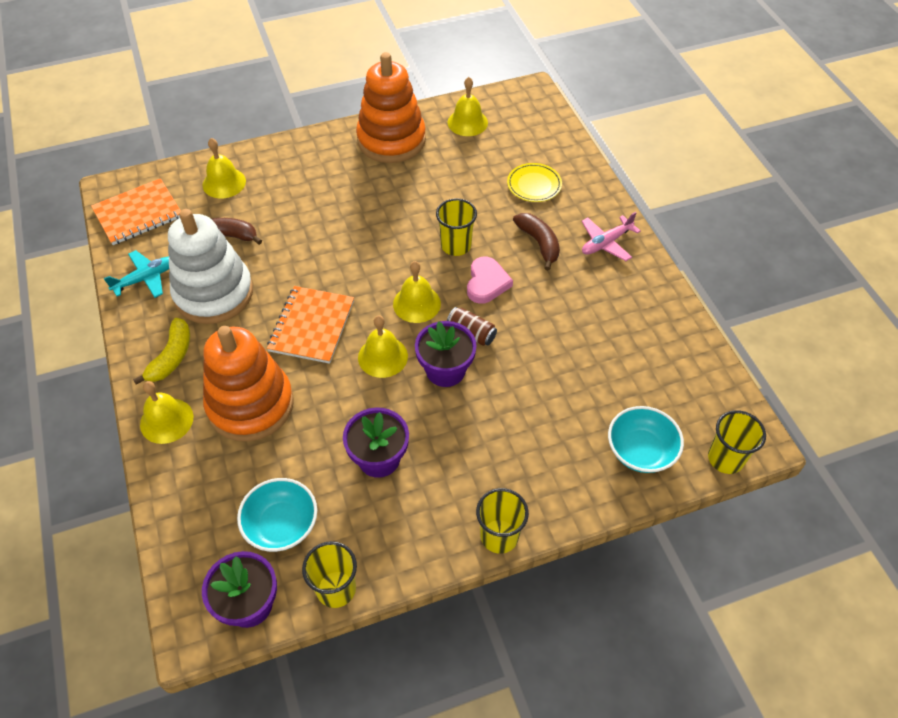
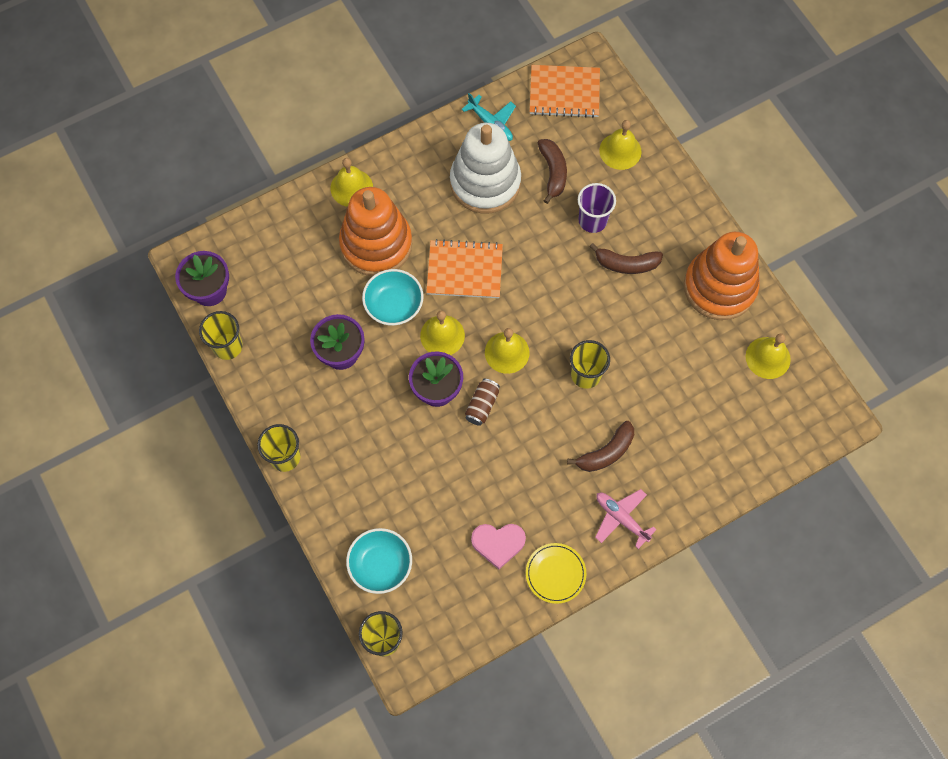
camera: 80 degrees right, 15 degrees up
orange notebook [91,178,181,245] -> orange notebook turned 45 degrees counterclockwise [530,65,600,118]
yellow banana [133,318,190,385] -> none
turquoise bowl [237,478,317,552] -> turquoise bowl moved to [362,269,424,325]
pink heart [467,257,513,304] -> pink heart moved to [471,524,526,569]
yellow plate [507,163,562,202] -> yellow plate moved to [526,543,586,604]
none -> purple cup [578,183,616,233]
none -> brown banana [589,243,663,274]

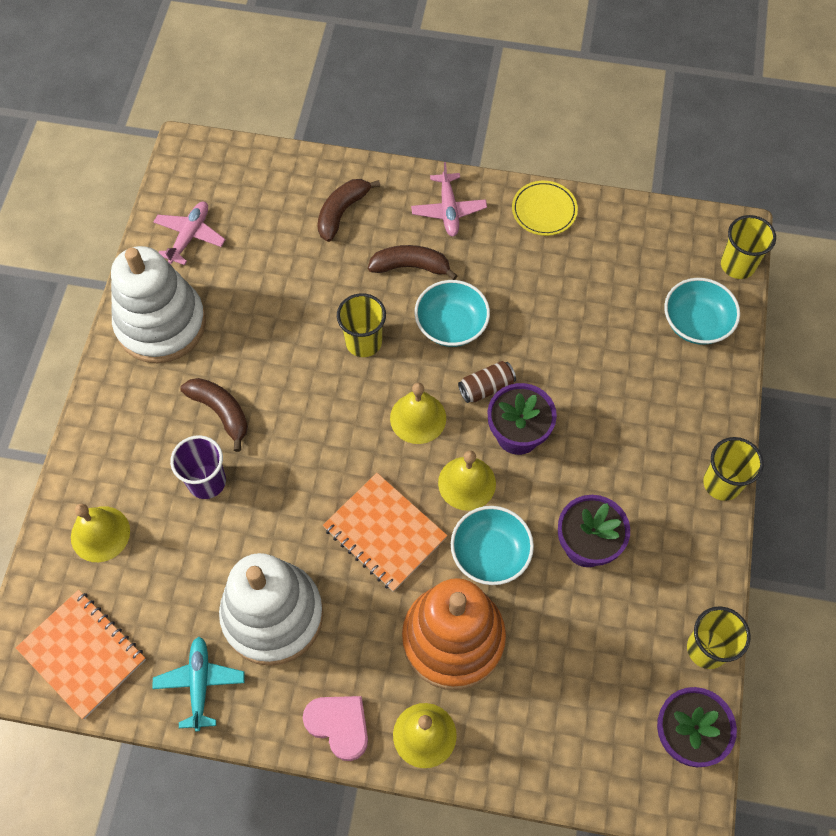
camera: 140 degrees left, 5 degrees down
pink heart [471,524,526,569] -> pink heart moved to [303,696,368,761]
brown banana [538,139,567,204] -> brown banana moved to [317,179,380,242]
orange stacking toy [684,232,760,320] -> white stacking toy [111,246,206,363]
yellow bell [746,333,791,379] -> pink plane [153,202,226,265]
none -> turquoise bowl [415,280,490,347]

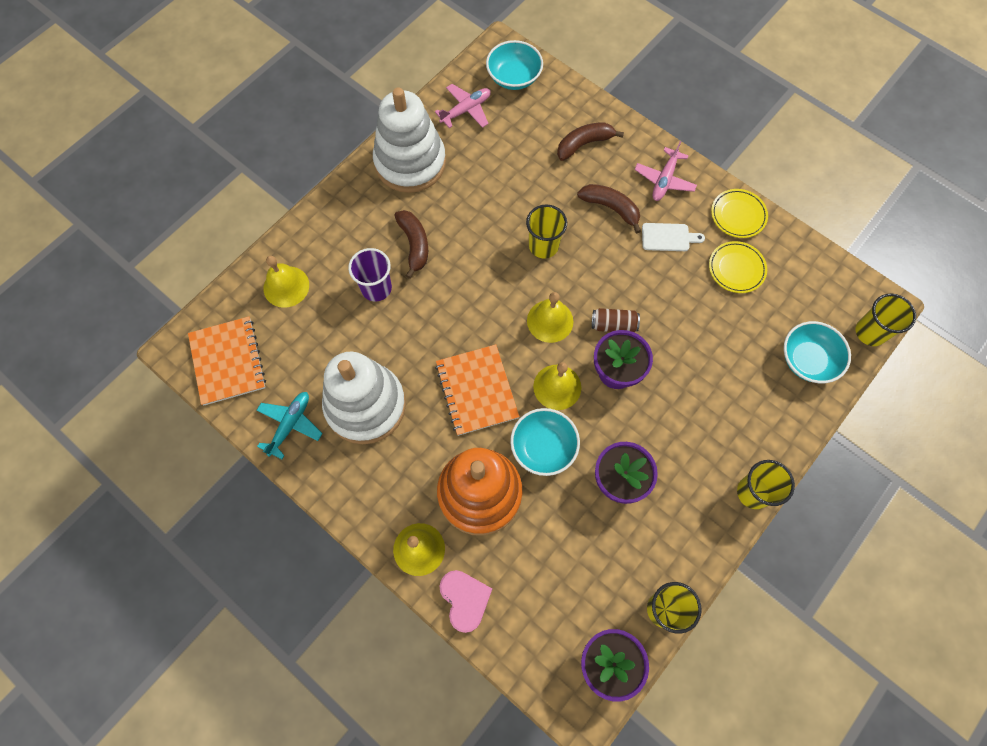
camera: 30 degrees right, 5 degrees up
pink heart [303,696,368,761] -> pink heart moved to [440,570,492,633]
turquoise bowl [415,280,490,347] -> turquoise bowl moved to [486,40,543,90]
none -> white cutting board [642,223,705,251]
none -> yellow plate [709,241,767,293]

